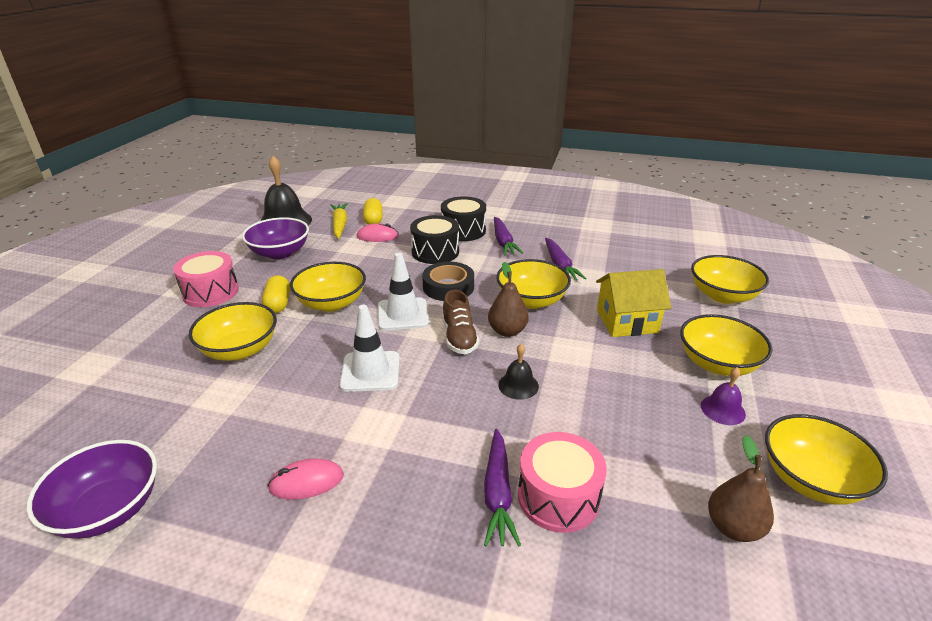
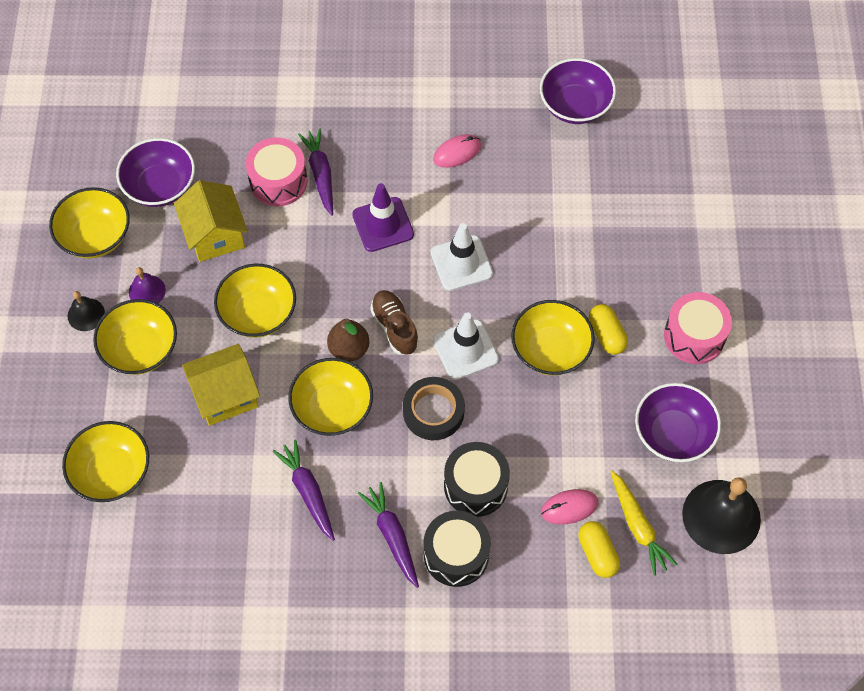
camera: 165 degrees right, 30 degrees up
yellow bowl [189,302,277,361] -> yellow bowl moved to [214,264,296,338]
black bell [498,344,539,400] -> black bell moved to [68,291,105,331]
brown pear [708,435,774,542] -> purple bowl [116,138,195,207]
none -> yellow house [174,180,248,262]
none -> purple traffic cone [352,183,414,252]

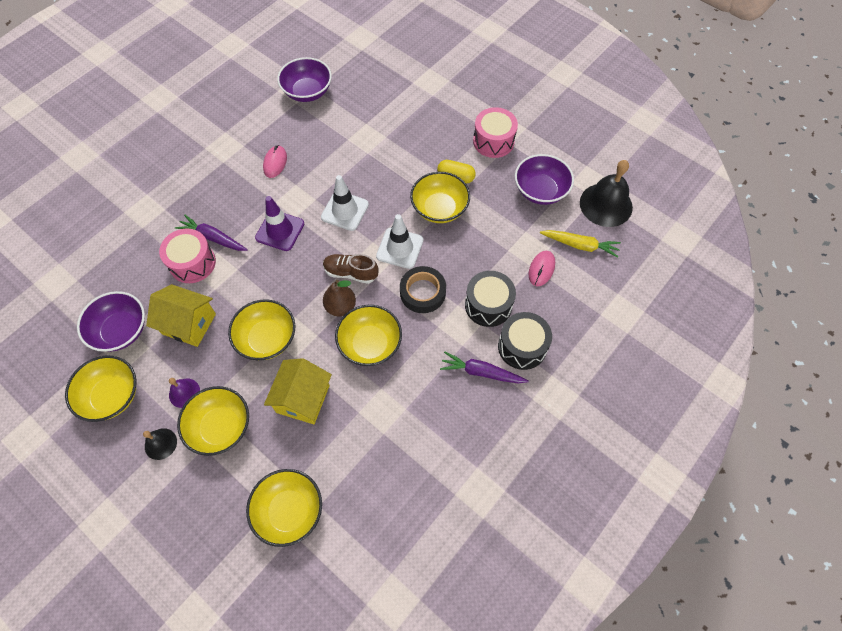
camera: 50 degrees left, 0 degrees up
purple carrot [273,439,335,541] -> none
yellow capsule [578,521,620,578] -> none

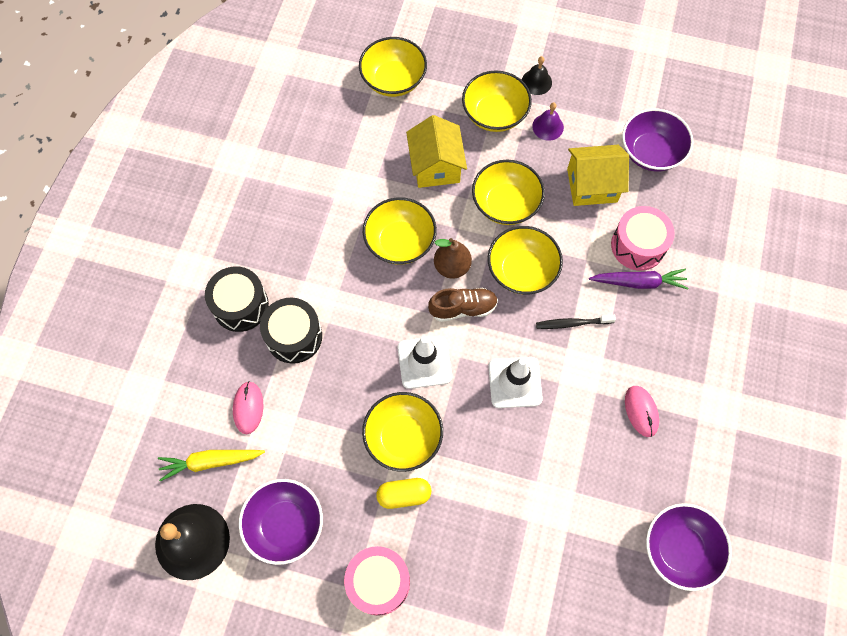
camera: 155 degrees right, 5 degrees up
yellow bowl [65,356,136,422] -> yellow bowl moved to [488,226,563,294]
purple traffic cone [255,196,304,251] -> black toothbrush [536,315,616,329]
black tape [400,266,446,313] -> none
purple carrot [440,352,529,383] -> none

